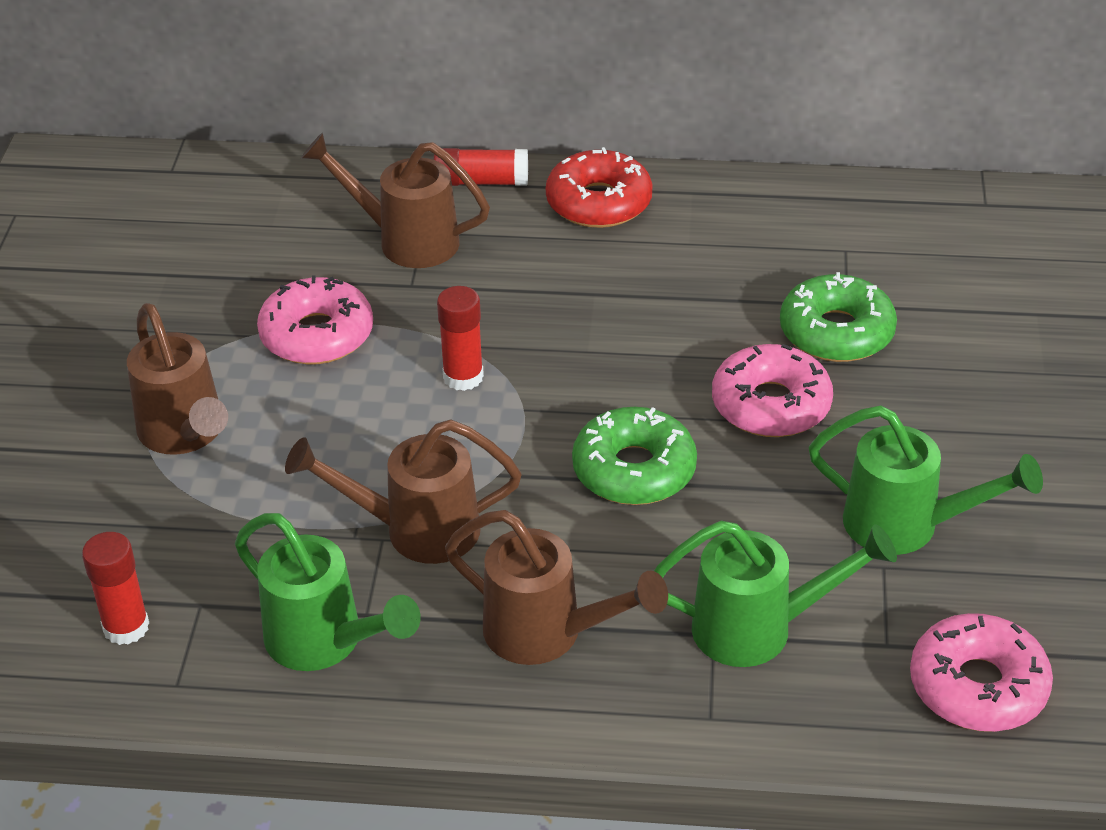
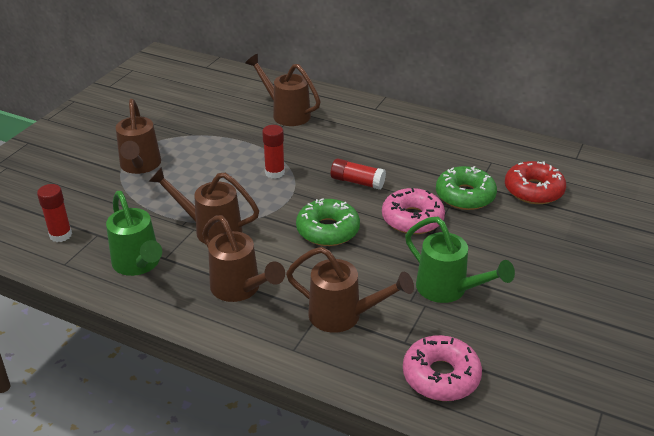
camera: 20 degrees right, 5 degrees down
pink donut [257,275,373,365] -> none
red glue stick [434,148,528,186] -> red glue stick moved to [331,159,386,190]
red donut [546,147,653,228] -> red donut moved to [505,161,566,204]
green watering can [654,520,897,667] -> brown watering can [286,247,414,333]

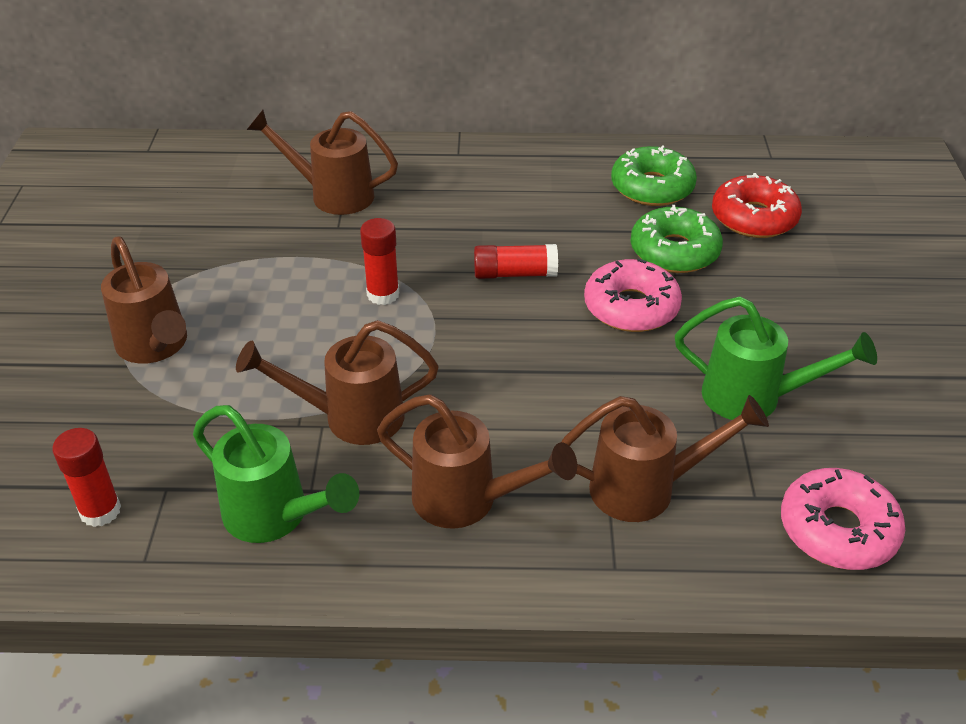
camera: 25 degrees left, 5 degrees up
green donut [296,198,360,246] -> green donut moved to [611,145,697,206]

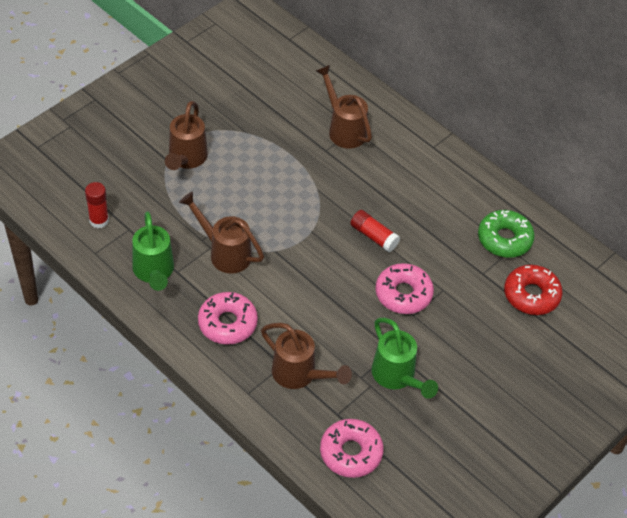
camera: 40 degrees right, 10 degrees up
red glue stick [360,218,399,305] -> none
brown watering can [377,394,577,529] -> pink donut [198,292,258,345]
green donut [631,205,723,273] -> none

